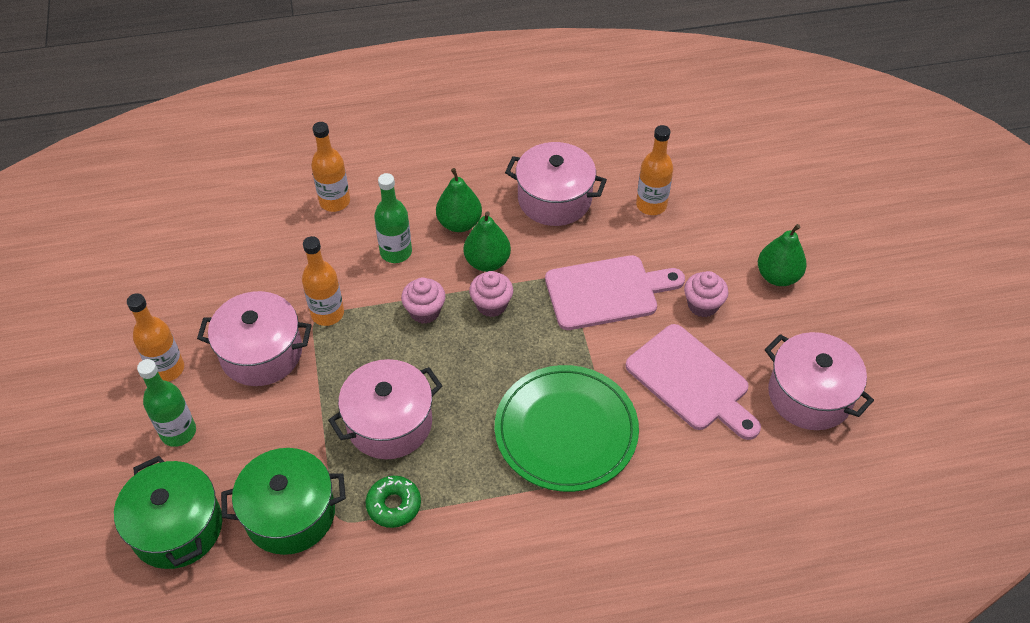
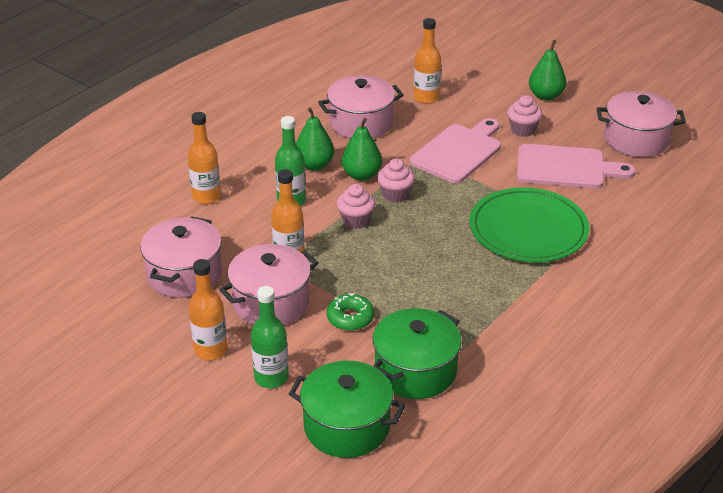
camera: 40 degrees left, 15 degrees down
pink pot [328,359,442,459] -> pink pot moved to [140,216,222,298]
green donut [365,476,421,528] -> green donut moved to [327,293,374,331]

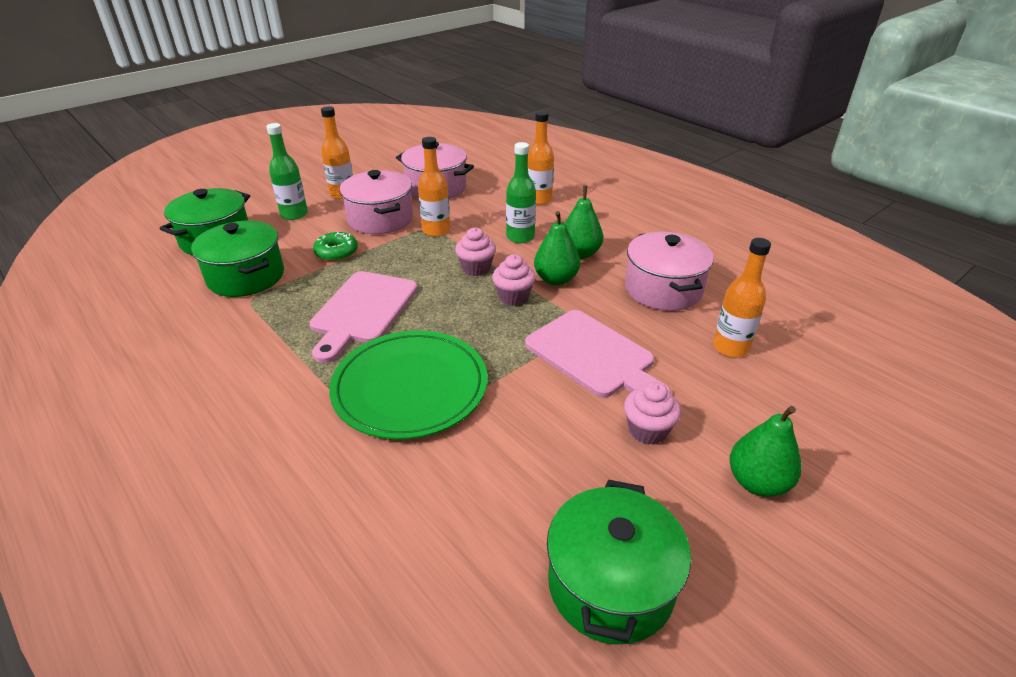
camera: 100 degrees right, 0 degrees up
pink cutting board [517,144,636,188] -> pink cutting board moved to [309,271,418,363]
pink pot [597,91,686,157] -> green pot [547,480,691,645]

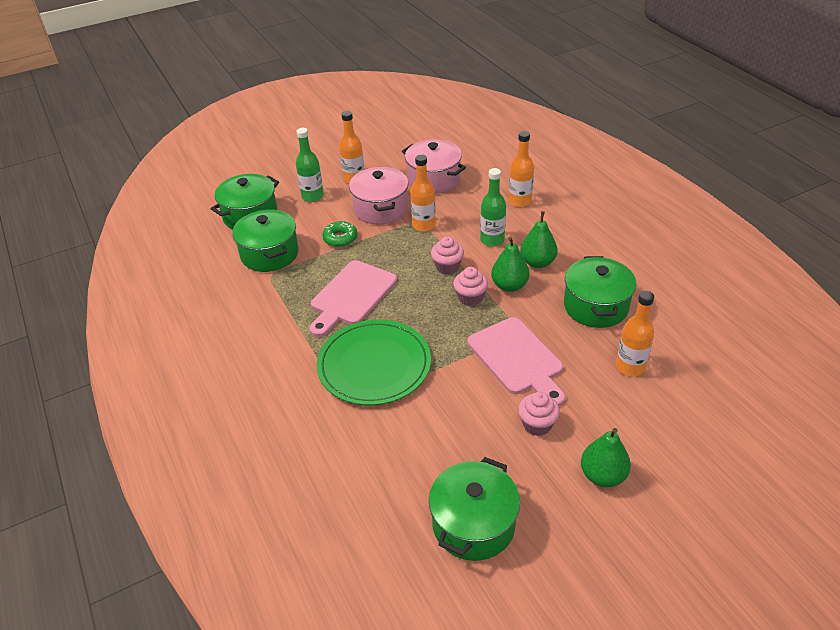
camera: 15 degrees right, 5 degrees up
pink pot [625,232,714,311] -> green pot [564,256,636,328]

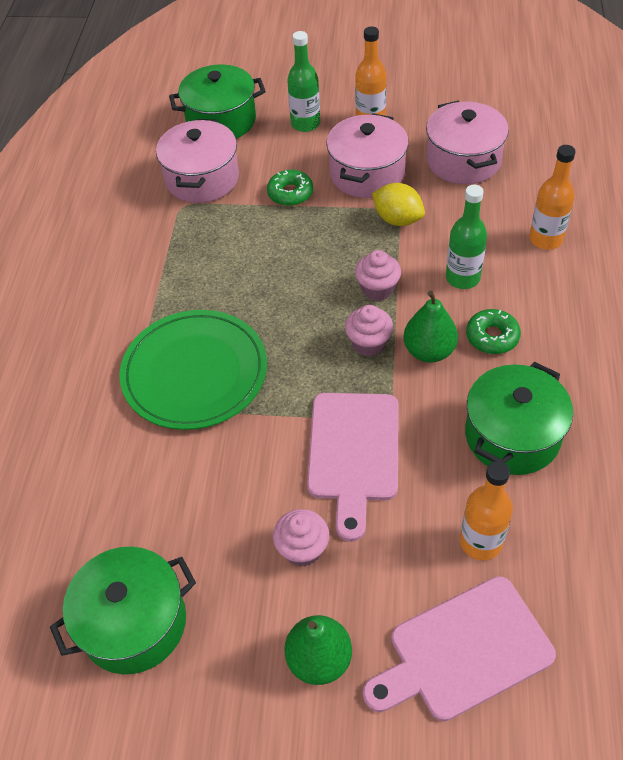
camera: 35 degrees right, 10 degrees up
green pot [232,209,299,272] -> pink pot [156,119,239,203]
pink cutting board [310,260,397,337] -> pink cutting board moved to [363,576,556,722]
orange bottle [410,155,436,232] -> yellow lemon [372,183,425,226]
green pear [520,211,558,268] -> green donut [466,309,521,354]

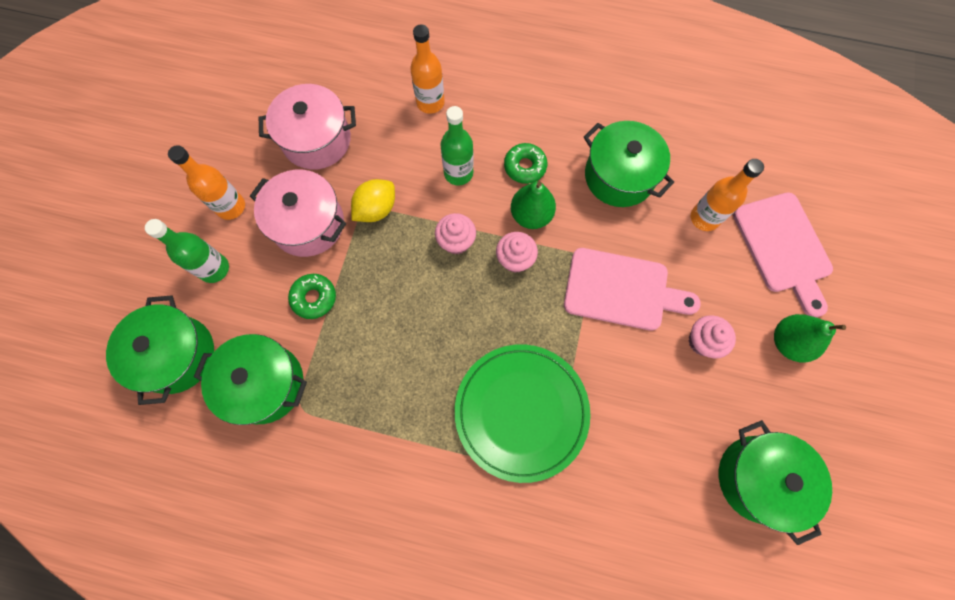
camera: 85 degrees left, 20 degrees up
pink pot [156,119,239,203] -> green pot [194,334,307,425]

